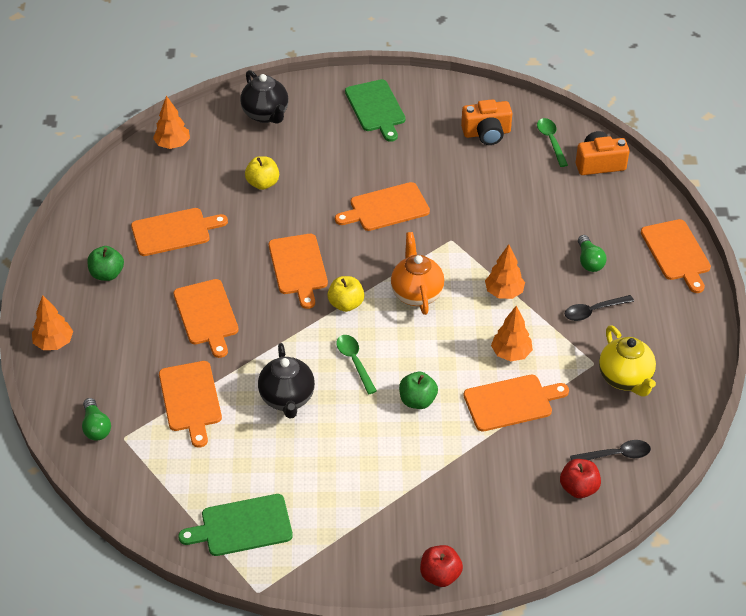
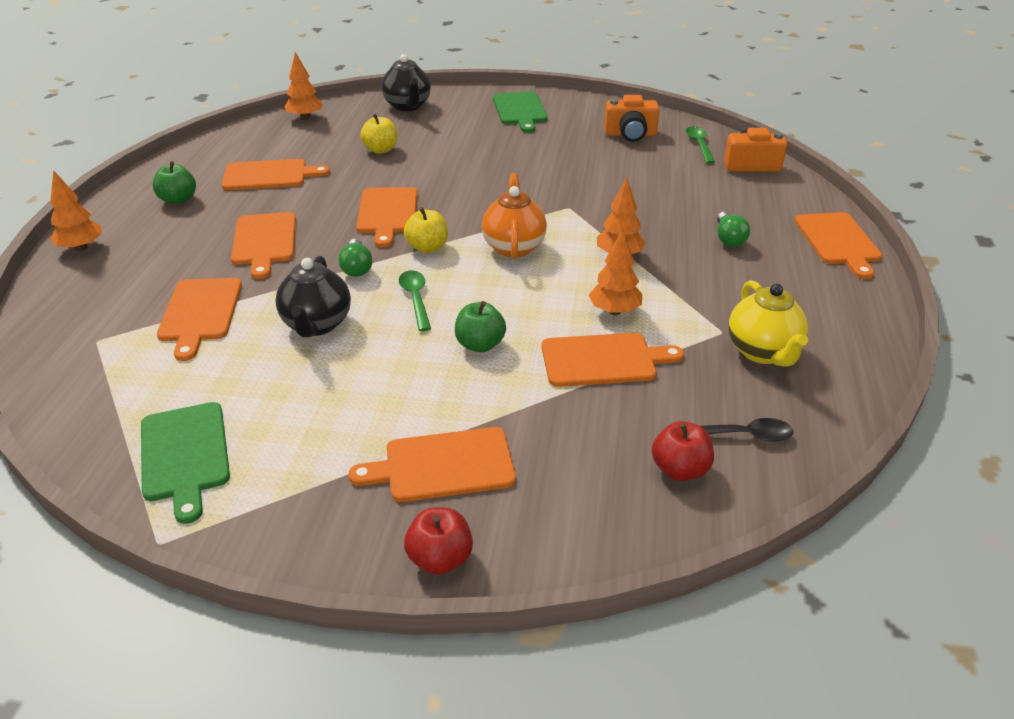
camera: 10 degrees right, 10 degrees down
green light bulb [82,398,111,441] -> green light bulb moved to [338,239,372,277]
green cutting board [178,494,293,556] -> green cutting board turned 105 degrees counterclockwise [141,402,230,524]
orange cutting board [335,182,430,231] -> orange cutting board moved to [349,427,516,502]
black spoon [565,295,634,321] -> none

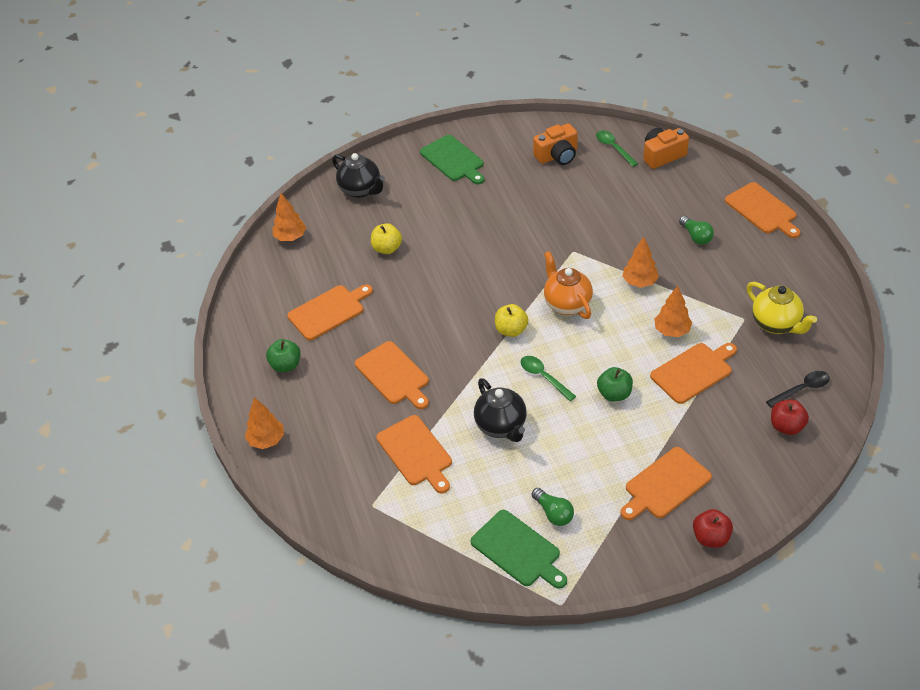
camera: 25 degrees left, 10 degrees up
green light bulb [338,239,372,277] -> green light bulb moved to [531,488,574,526]
orange cutting board [356,187,417,247] -> none

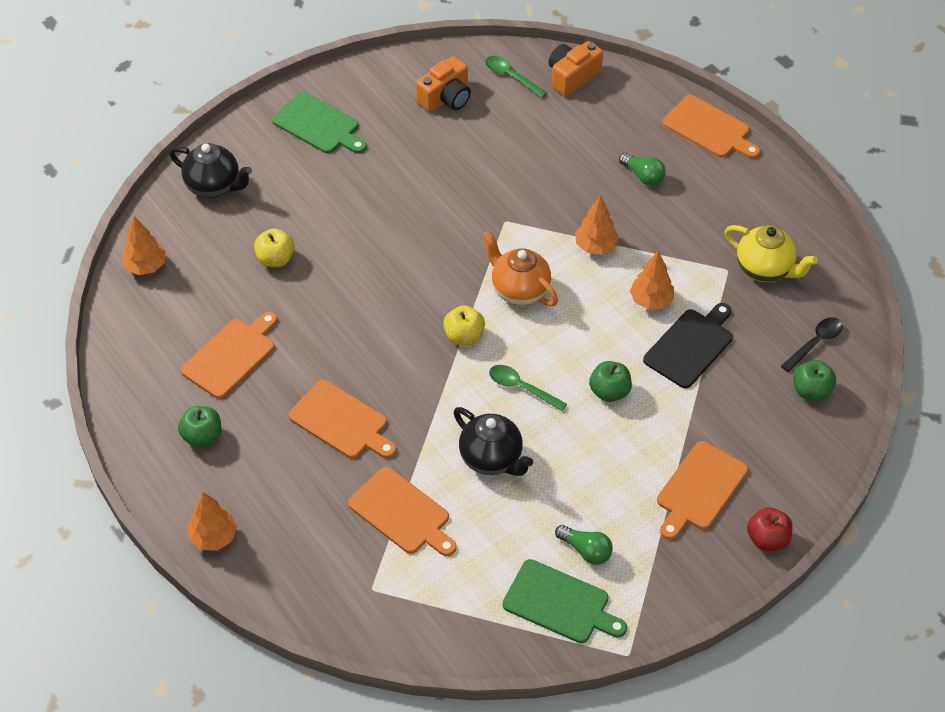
camera: 20 degrees left, 5 degrees up
orange cutting board [650,343,737,404] -> black cutting board [643,303,733,388]
red apple [771,399,809,435] -> green apple [793,360,836,401]

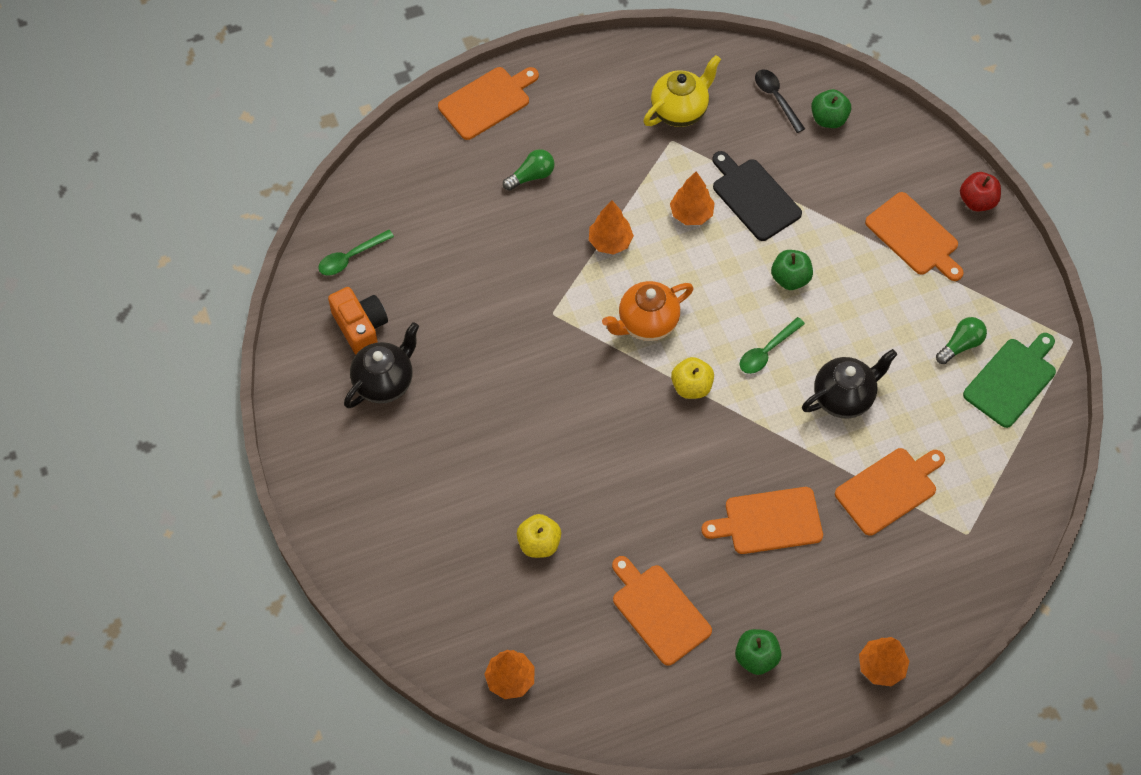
camera: 75 degrees left, 10 degrees up
black teapot [169,143,252,198] -> black teapot moved to [344,322,419,408]
green cutting board [272,92,367,153] -> none
orange cutting board [288,380,396,458] -> orange cutting board turned 150 degrees counterclockwise [702,487,823,554]
orange camera [549,41,603,97] -> none

